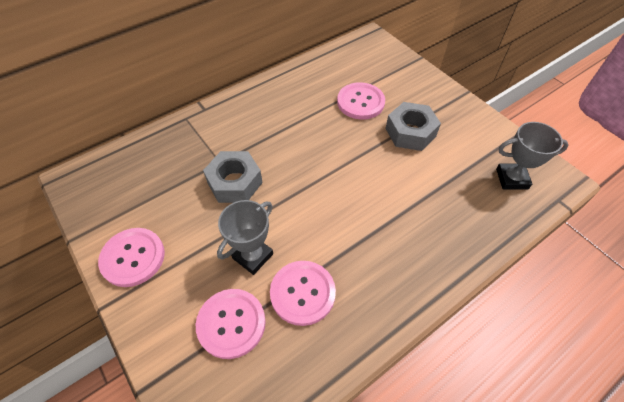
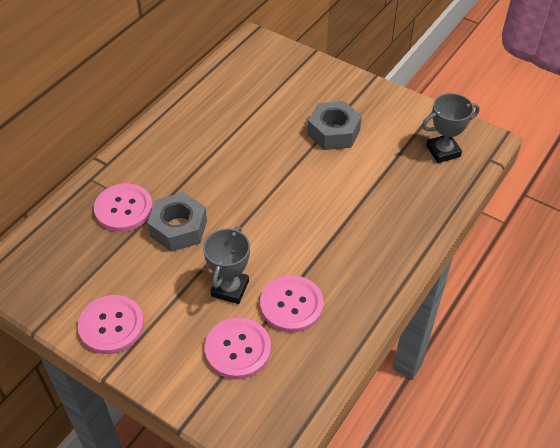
camera: 20 degrees left, 5 degrees down
pink button [337,82,385,120] -> pink button moved to [94,183,153,232]

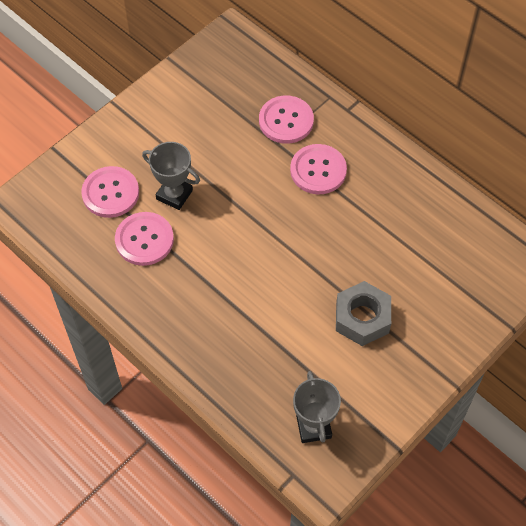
camera: 100 degrees right, 10 degrees up
pink button [78,295,144,354] -> pink button moved to [290,144,347,194]
grey nut [147,192,207,252] -> none

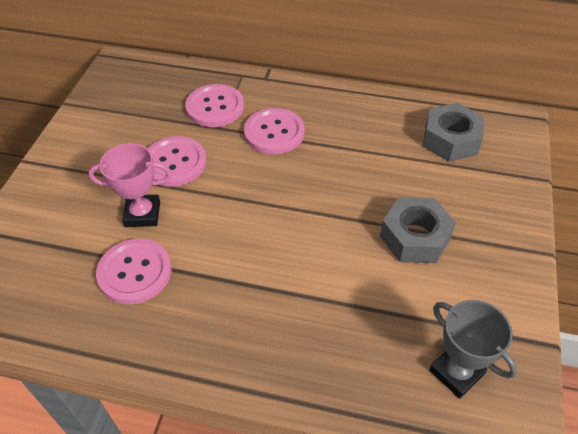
camera: 30 degrees left, 10 degrees down
pink button [81,166,139,218] -> pink button moved to [148,136,207,187]
grey trophy [142,142,200,210] -> pink trophy [88,143,172,227]
none -> grey nut [423,103,484,162]

